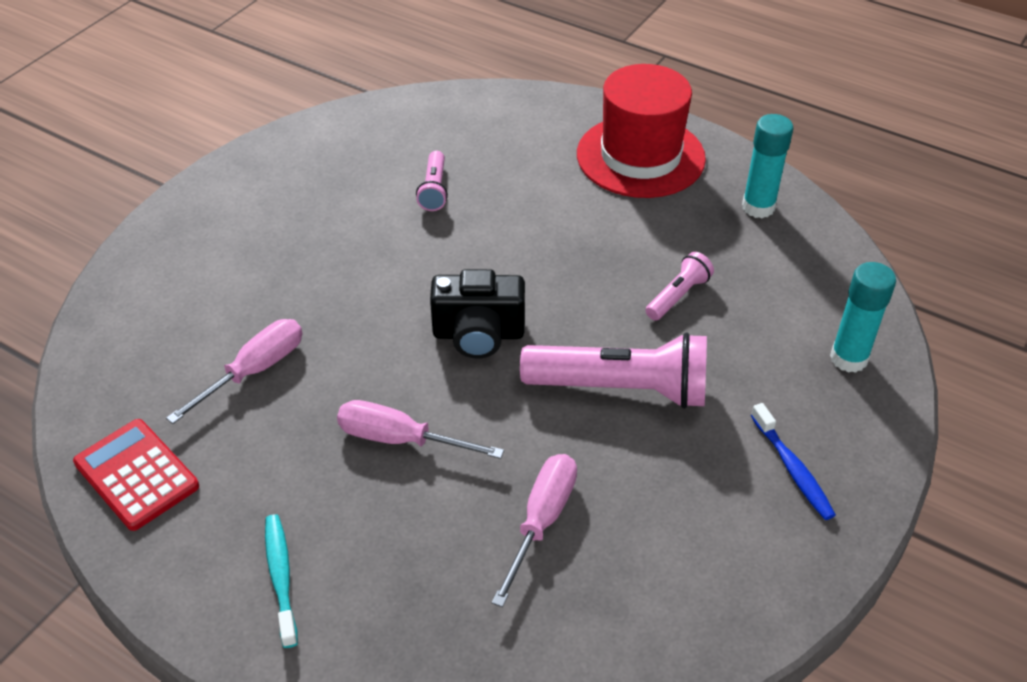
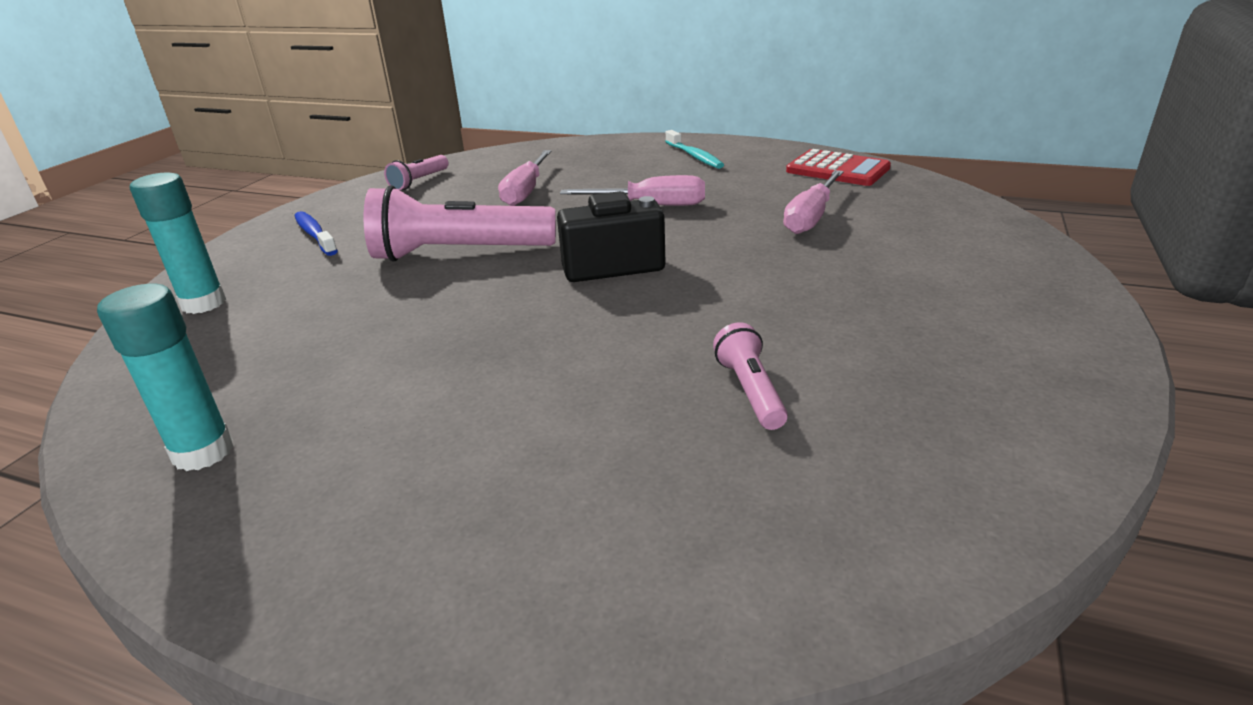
camera: 170 degrees right, 15 degrees down
red hat [577,64,706,198] -> none
pink flashlight [645,252,714,321] -> pink flashlight moved to [384,155,449,190]

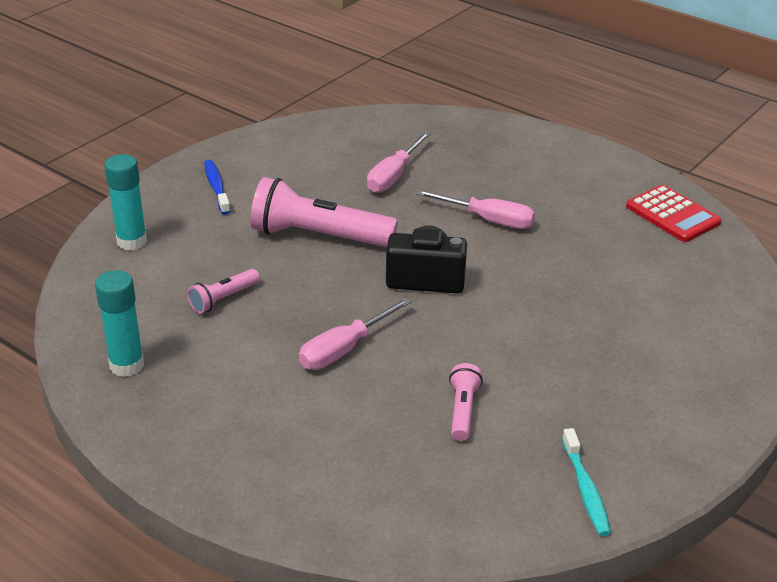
camera: 15 degrees right, 5 degrees up
pink flashlight [384,155,449,190] -> pink flashlight moved to [187,269,260,314]
turquoise toothbrush [665,130,724,169] -> turquoise toothbrush moved to [562,428,611,536]
pink screwdriver [783,170,844,234] -> pink screwdriver moved to [299,298,412,370]

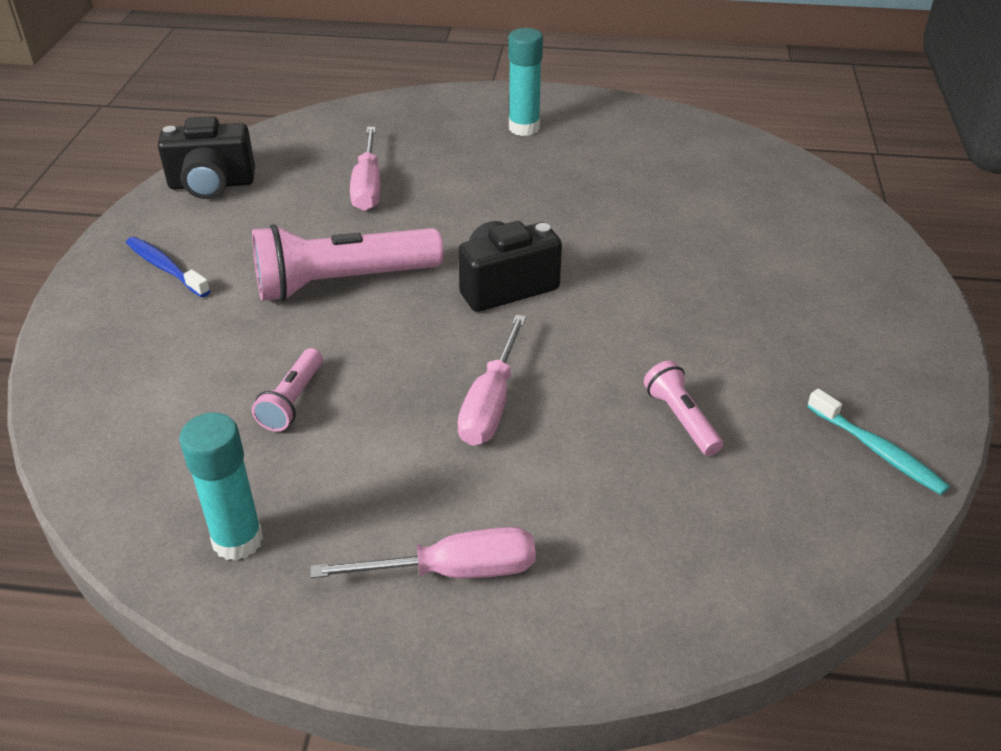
camera: 30 degrees left, 5 degrees up
turquoise glue stick [104,154,147,251] -> turquoise glue stick moved to [508,28,543,136]
pink screwdriver [415,189,535,229] -> pink screwdriver moved to [310,527,536,579]
red calculator [626,185,721,242] -> none
none -> black camera [158,116,255,199]

